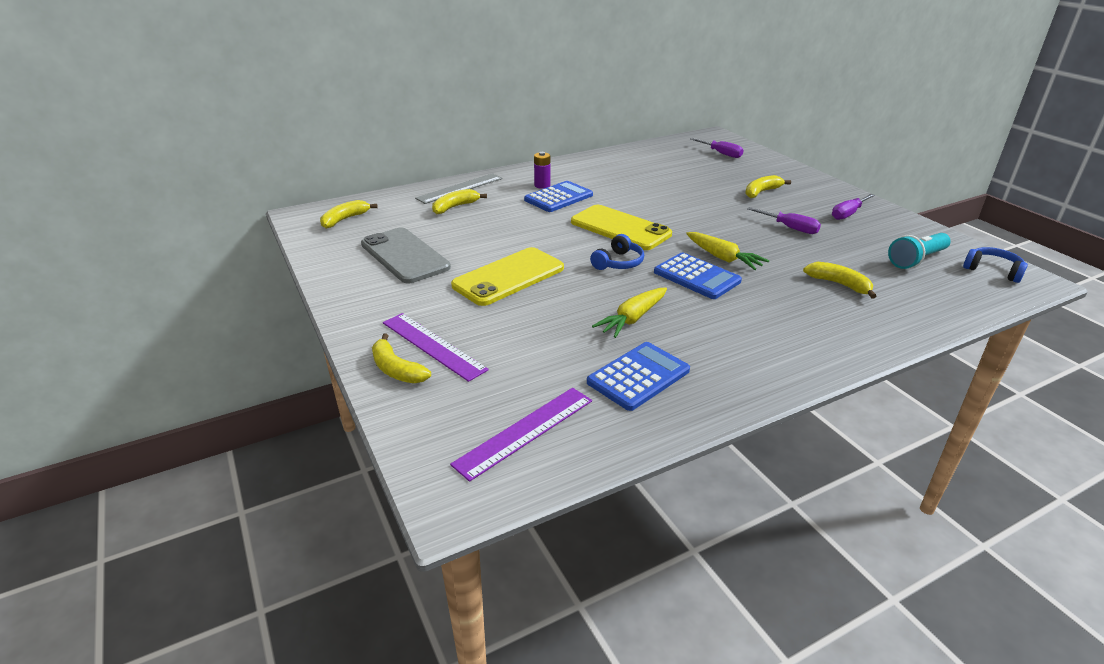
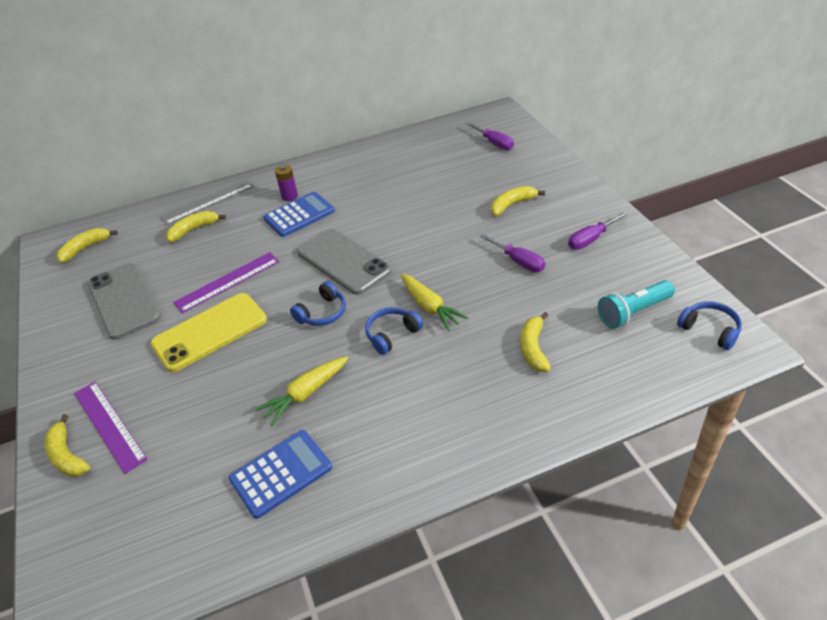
camera: 10 degrees right, 10 degrees up
purple ruler [450,388,592,482] -> purple ruler moved to [173,252,279,313]
yellow phone [571,205,672,250] -> grey phone [297,229,392,295]
blue calculator [654,252,742,299] -> blue headphones [365,307,423,355]
yellow banana [803,262,876,298] -> yellow banana turned 135 degrees counterclockwise [520,312,551,372]

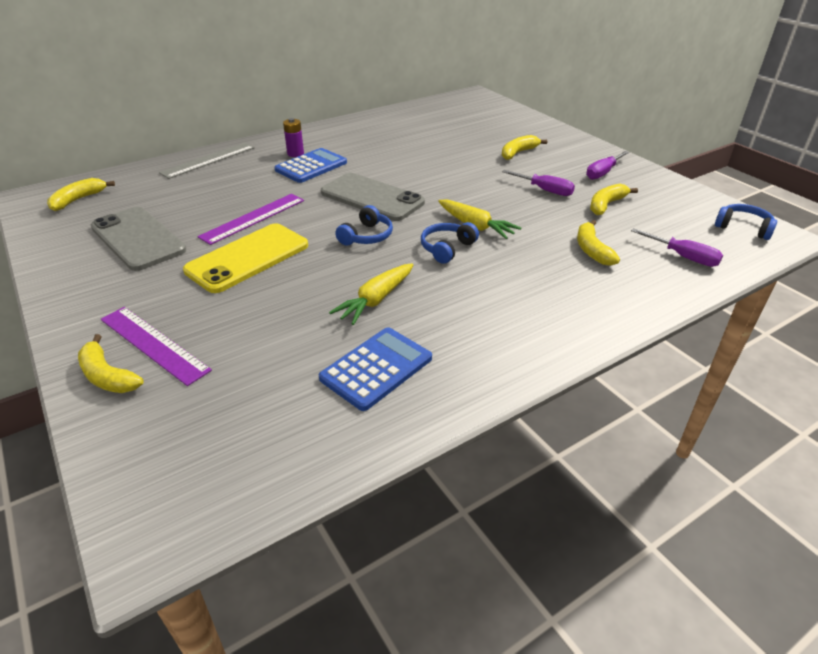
camera: 15 degrees left, 5 degrees down
yellow banana [166,211,226,242] -> yellow banana moved to [590,184,638,215]
purple screwdriver [466,122,514,150] -> purple screwdriver moved to [631,228,723,267]
turquoise flashlight [598,280,675,329] -> none

